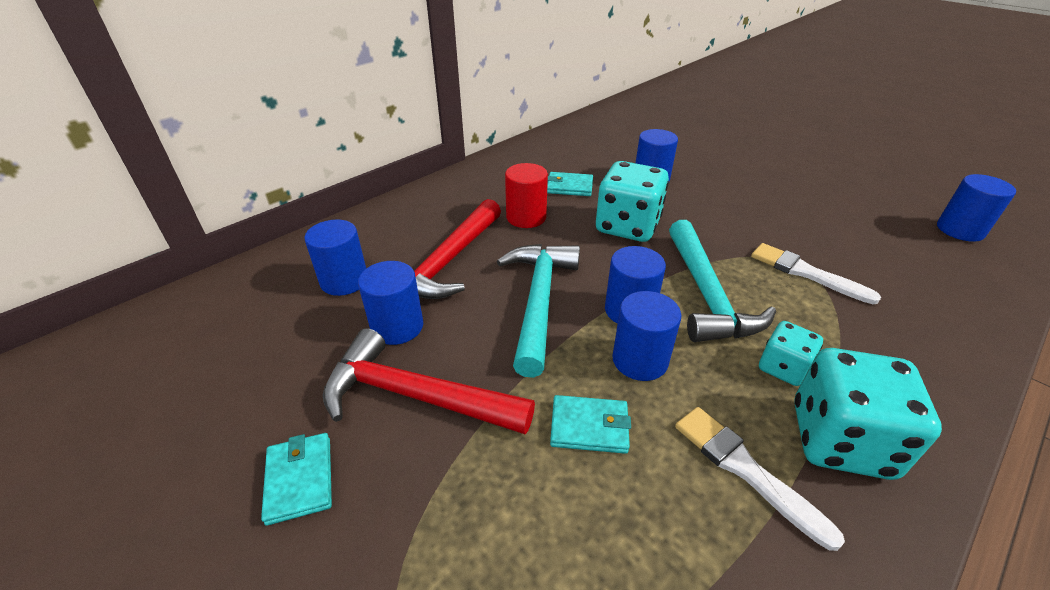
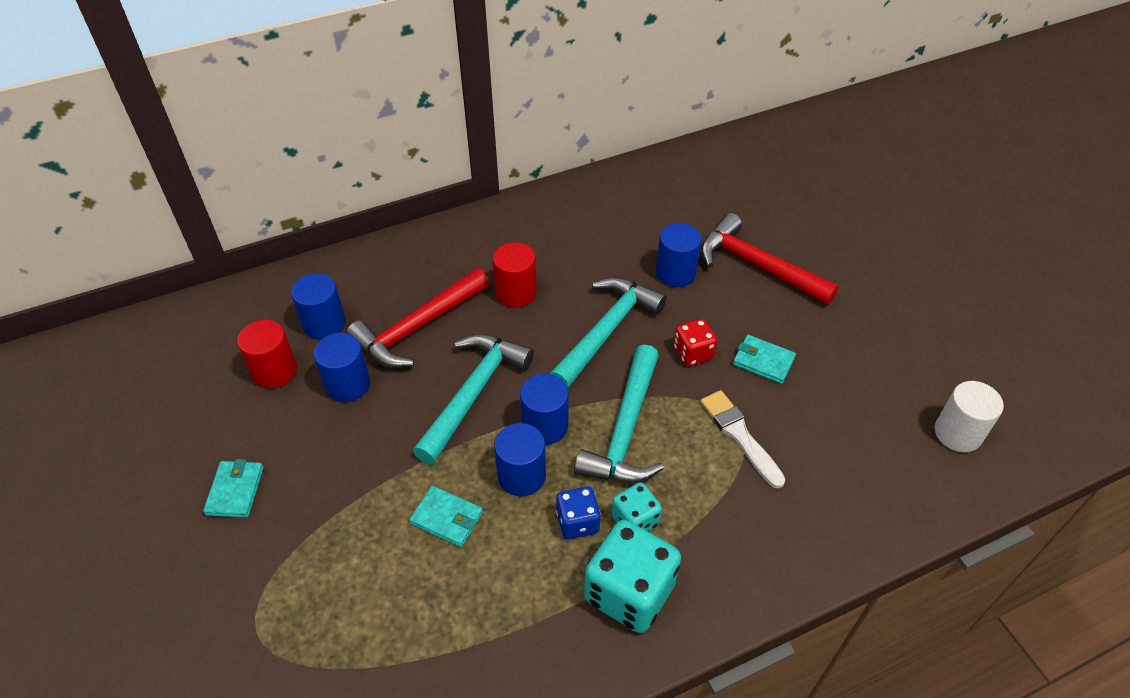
camera: 20 degrees right, 10 degrees up
red hammer [323,328,535,434] -> red hammer moved to [701,213,839,305]
turquoise wallet [547,172,593,196] -> turquoise wallet moved to [733,335,796,384]
turquoise dice [596,161,669,242] -> turquoise hammer [550,277,667,388]
white brush [675,407,845,551] -> none
blue cylinder [937,174,1016,242] -> white cylinder [935,381,1004,452]
none -> red cylinder [237,320,297,388]
none -> blue dice [556,486,601,540]
none -> red dice [674,319,717,366]

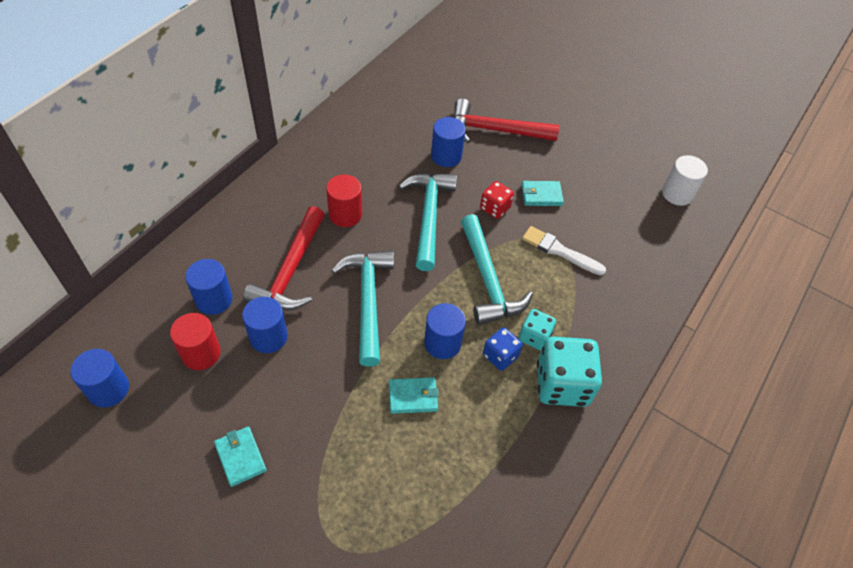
camera: 35 degrees left, 5 degrees up
blue cylinder [520,374,569,445] -> blue cylinder moved to [70,349,129,407]

